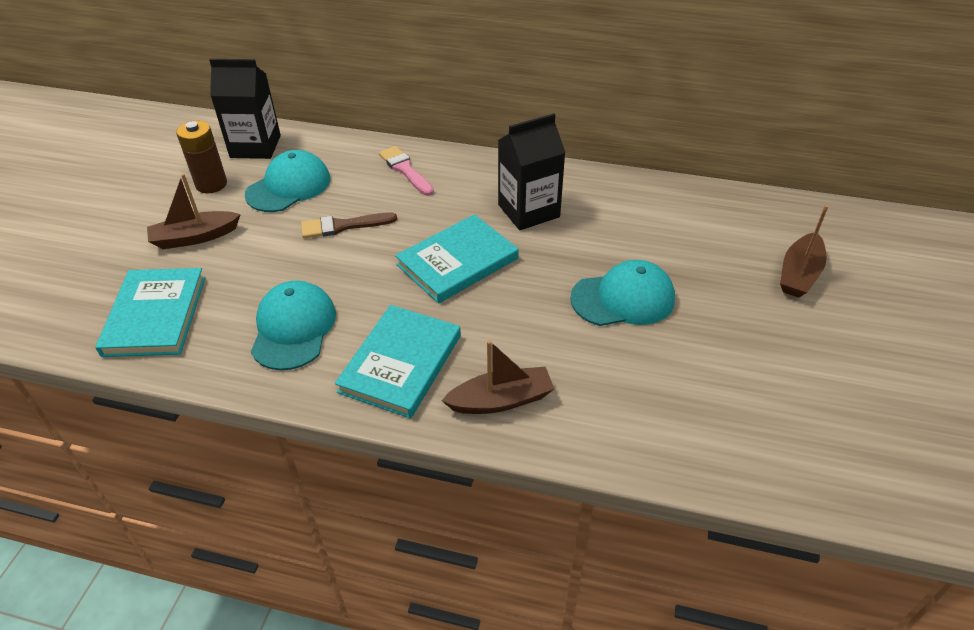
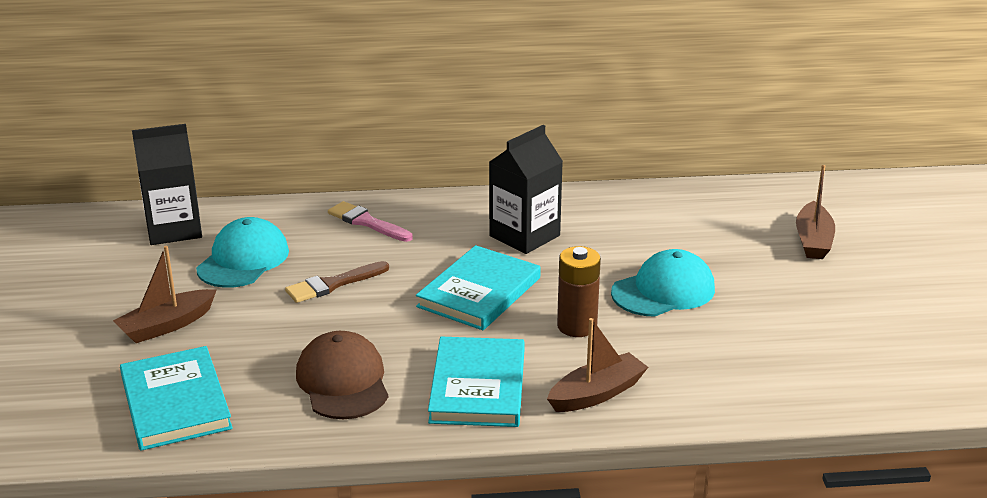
camera: 20 degrees left, 15 degrees down
brown battery [176,121,227,193] -> brown battery moved to [557,246,601,337]
turquoise cap [251,280,336,370] -> brown cap [296,331,388,419]

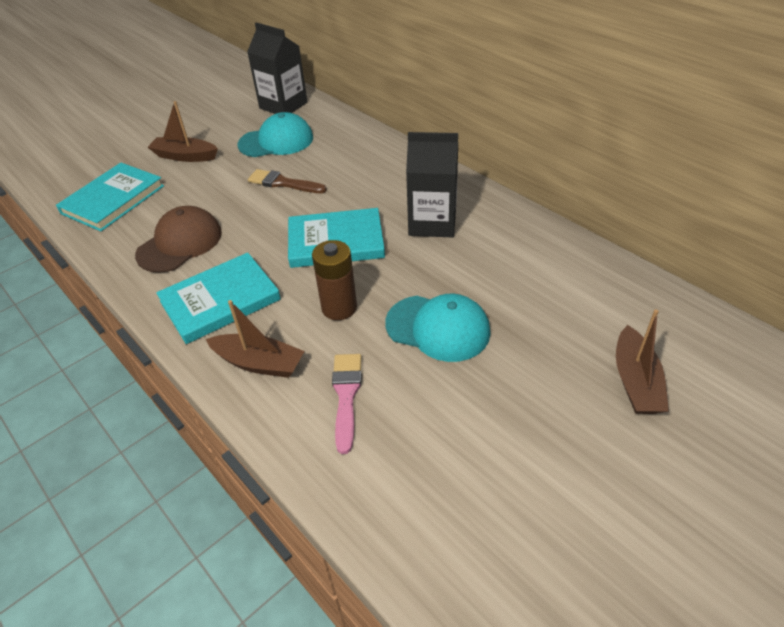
camera: 55 degrees right, 15 degrees up
pink brush [328,201,413,242] -> pink brush moved to [332,354,362,454]
brown boat [796,165,835,259] -> brown boat turned 60 degrees counterclockwise [616,309,669,414]

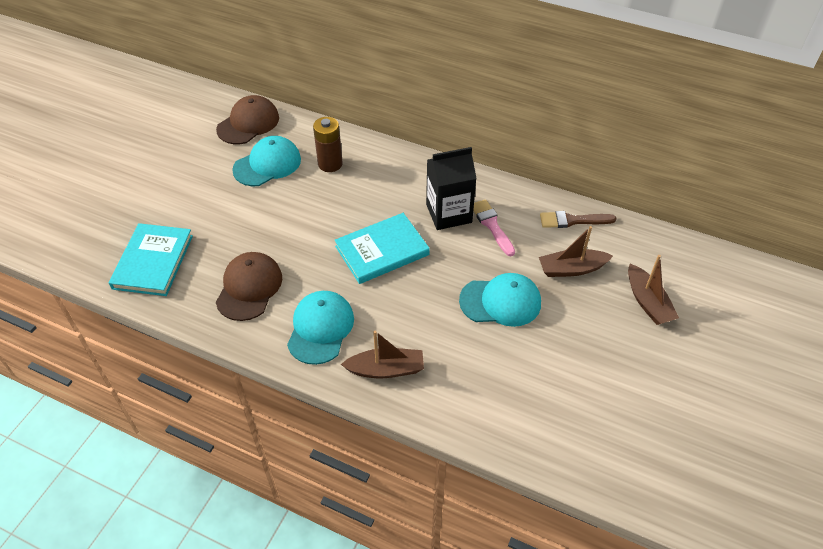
camera: 25 degrees left, 5 degrees up
brown boat [147,101,218,162] -> brown boat moved to [539,226,613,277]
turquoise book [156,253,281,344] -> turquoise cap [287,291,354,365]
black carton [247,22,307,114] -> brown cap [216,95,279,144]
brown brush [248,169,327,193] -> brown brush moved to [540,211,616,228]
brown battery [312,240,357,320] -> brown battery moved to [313,117,343,172]
pink brush [332,354,362,454] -> pink brush moved to [473,199,515,256]

